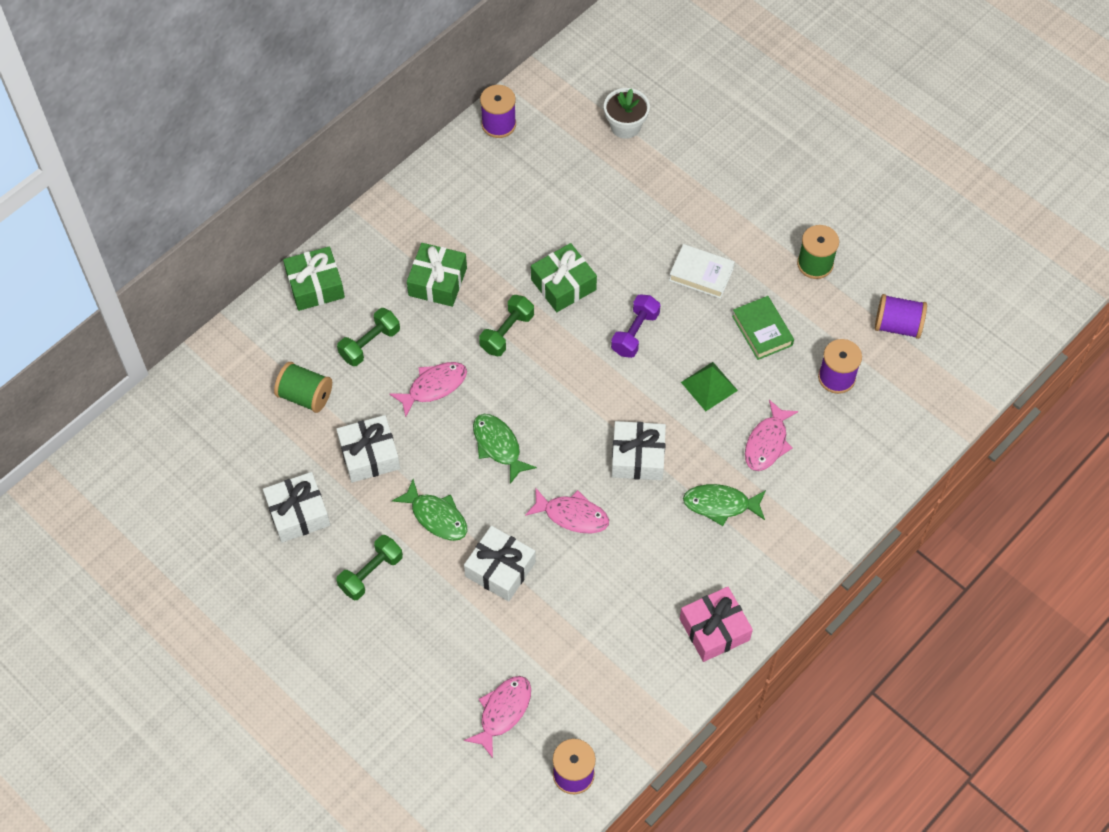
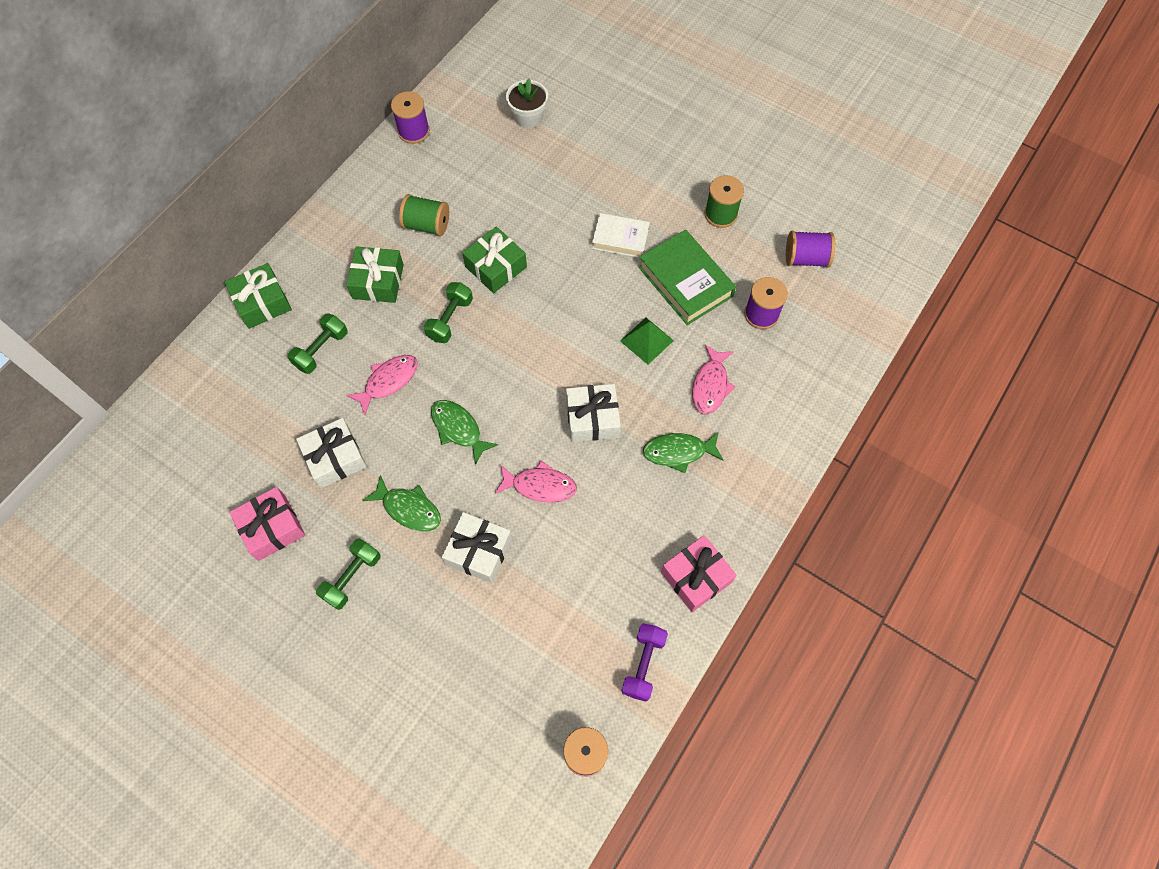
camera: 10 degrees left, 5 degrees up
white gift [263,472,330,543] -> pink gift [229,487,305,561]
green spool [274,362,332,413] -> green spool moved to [399,194,449,236]
pink fish [464,676,531,758] -> none
purple dumbbell [611,294,661,358] -> purple dumbbell moved to [621,623,668,701]
green book [732,296,794,360] -> green book [638,230,736,325], size x1.57

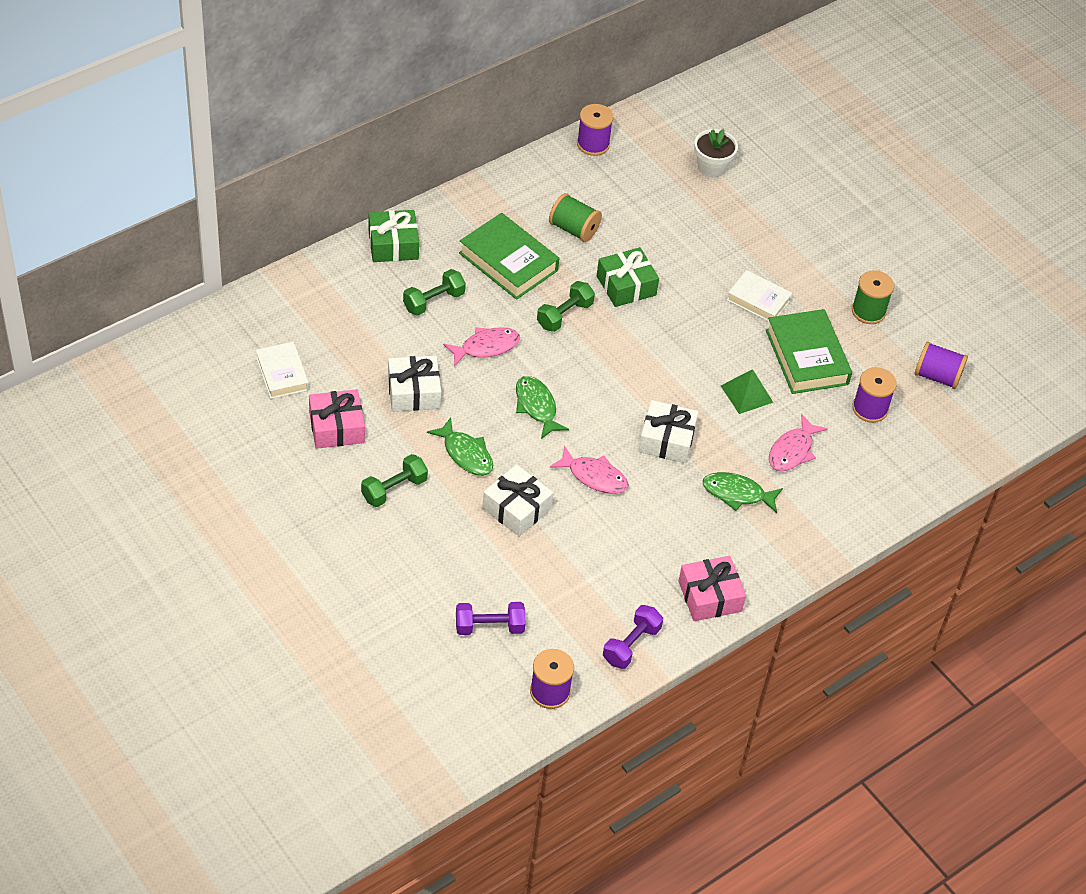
camera: 15 degrees right, 15 degrees down
green gift [346,246,404,303] -> green book [459,213,559,300]
none -> white book [256,342,309,399]
none -> purple dumbbell [456,602,525,635]

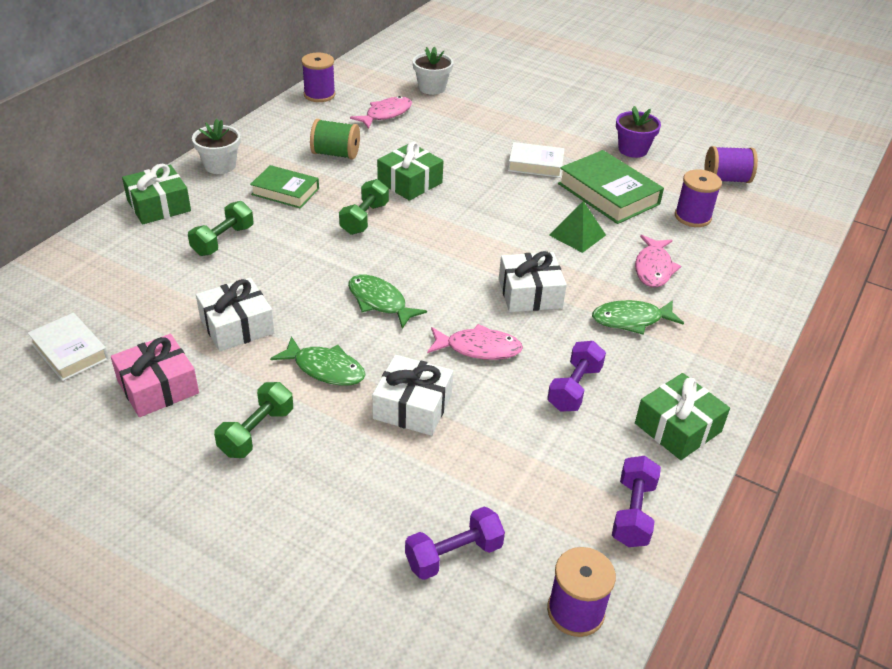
camera: 20 degrees left, 10 degrees down
pink fish [443,327,520,367] -> pink fish moved to [350,96,412,129]
green book [459,213,559,300] -> green book [250,165,319,208], size x0.64
pink gift [678,556,746,621] -> green gift [635,373,730,460]
green spool [852,270,894,324] -> purple flower pot [616,106,661,158]
none -> white flower pot [192,119,240,174]
none -> purple dumbbell [547,341,606,412]

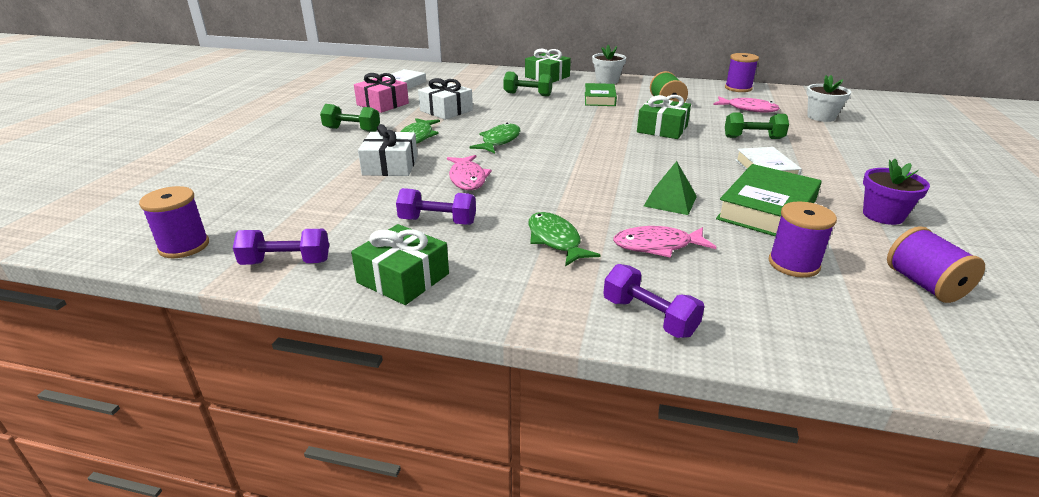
camera: 75 degrees right, 10 degrees down
green dumbbell [339,179,389,235] -> green dumbbell moved to [725,112,789,139]
purple dumbbell [405,506,505,580] -> purple dumbbell moved to [603,264,705,338]
white gift [499,251,567,312] -> none

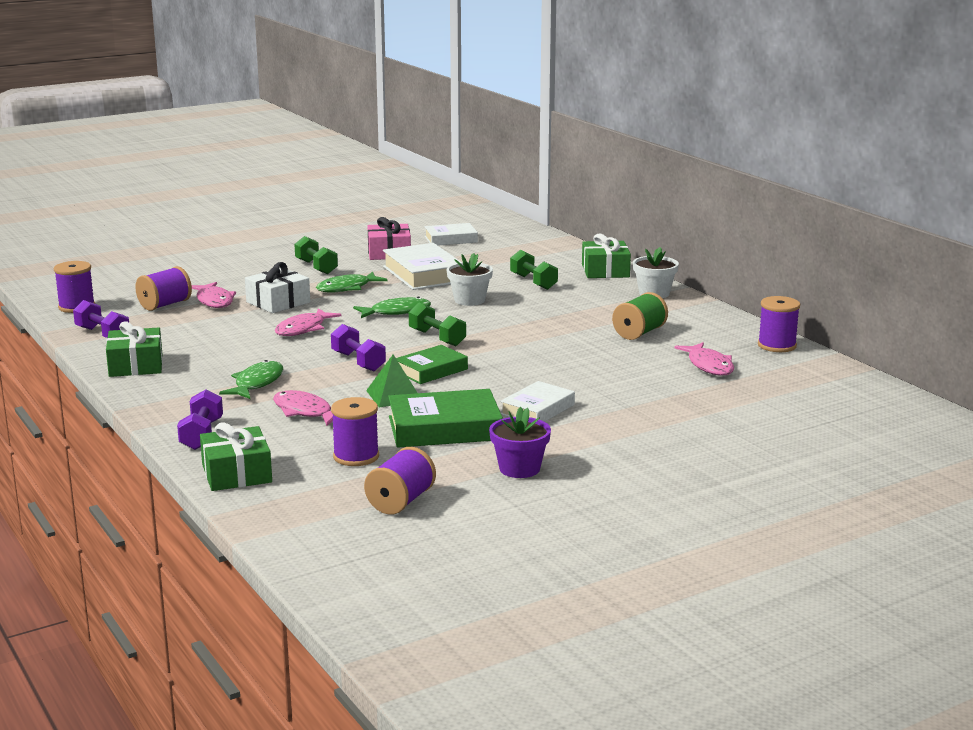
camera: 45 degrees right, 10 degrees down
purple dumbbell [396,188,476,225] -> purple dumbbell moved to [331,324,386,371]
white gift [418,78,473,120] -> white book [383,243,462,290]
green book [585,83,617,106] -> green book moved to [396,345,468,384]
green gift [637,95,691,139] -> green gift moved to [200,422,272,491]
green dumbbell [725,112,789,139] -> green dumbbell moved to [409,303,466,346]
white flower pot [807,75,851,122] -> white flower pot moved to [446,253,493,306]
none -> purple spool [135,266,192,311]
none -> pink fish [192,282,236,308]

